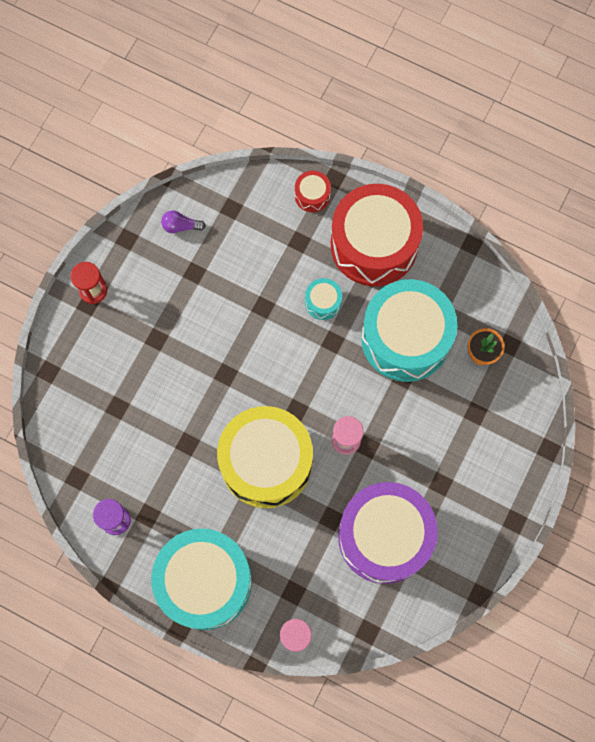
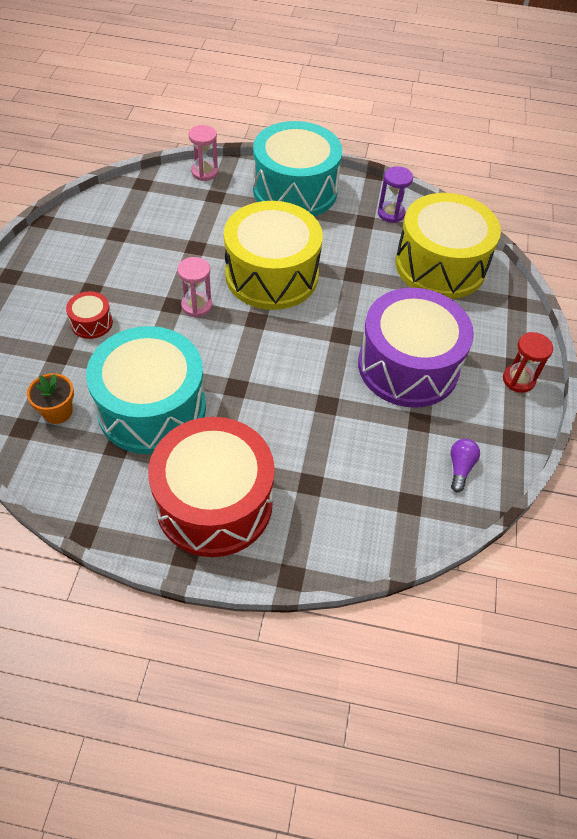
camera: 160 degrees right, 20 degrees down
purple light bulb [161,210,206,233] -> purple light bulb turned 60 degrees counterclockwise [451,439,480,492]
red drum [295,171,331,212] -> red drum moved to [66,291,113,339]
turquoise drum [305,278,342,320] -> none
purple drum [338,482,438,584] -> purple drum moved to [358,288,474,408]
none -> yellow drum [395,193,501,299]

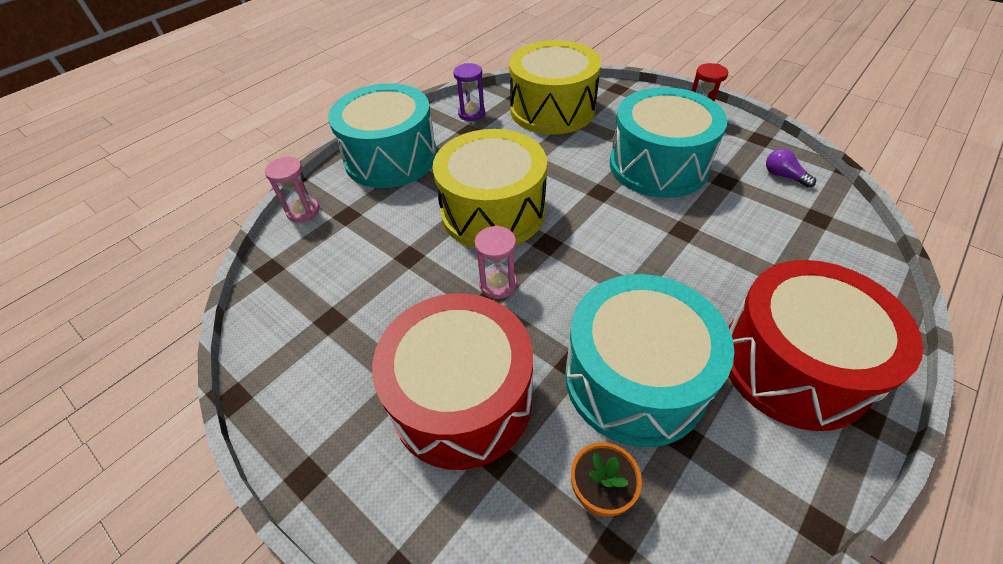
camera: 55 degrees left, 5 degrees down
red drum [66,291,113,339] -> red drum [372,293,533,470], size x2.42
purple drum [358,288,474,408] -> turquoise drum [610,87,727,198]

